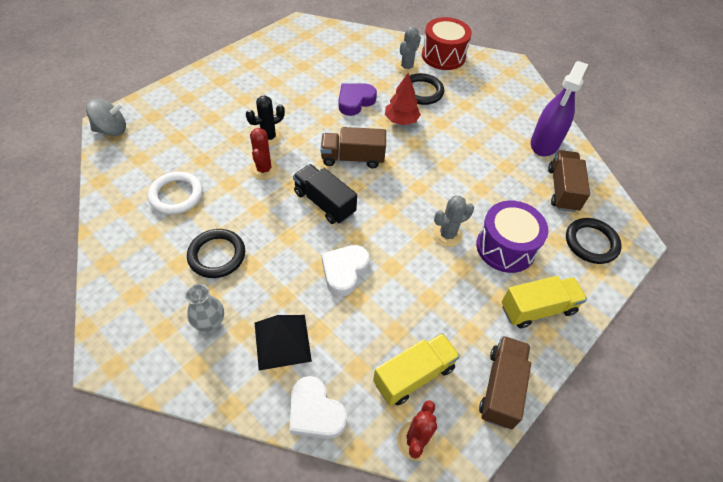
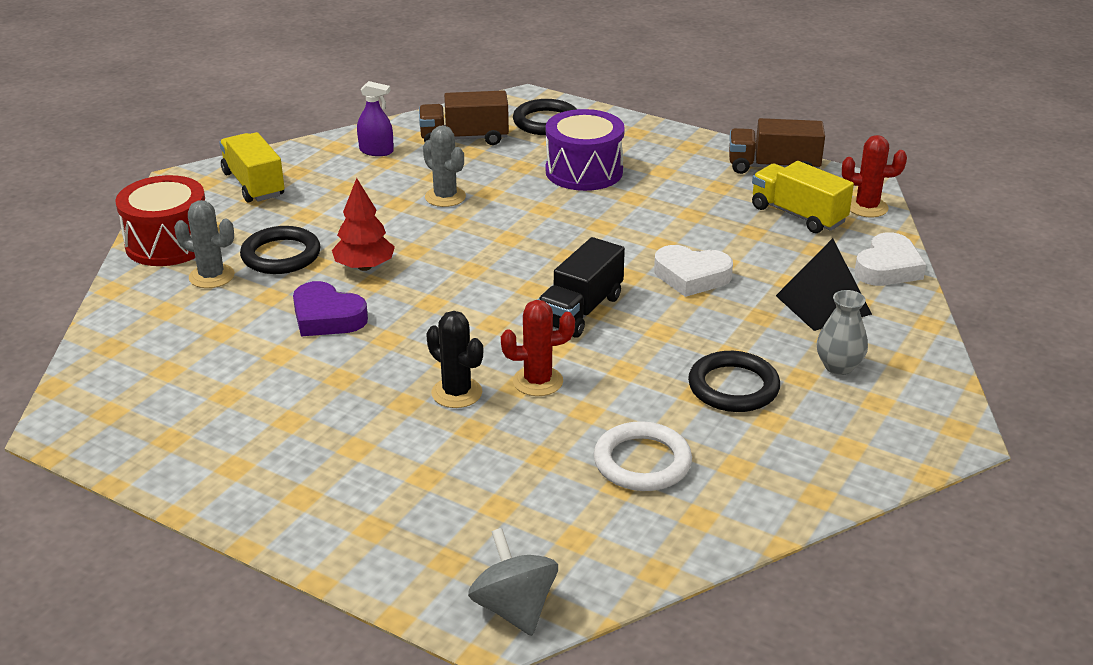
camera: 100 degrees left, 20 degrees down
brown truck [320,127,386,168] -> none
grey cactus [433,195,474,247] -> grey cactus moved to [423,125,466,207]
yellow truck [501,276,587,328] -> yellow truck moved to [219,132,284,202]
purple spray bottle [531,61,588,156] -> purple spray bottle [357,81,394,156], size x0.54

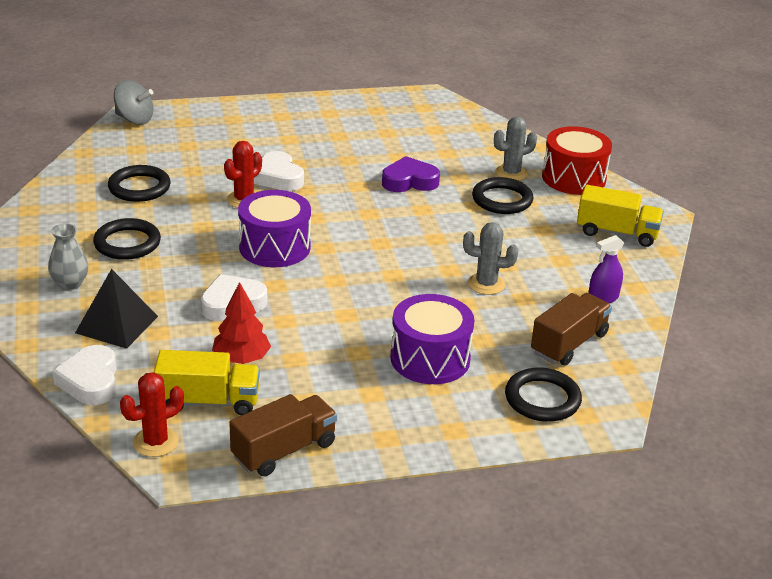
camera: 135 degrees right, 0 degrees up
red tree [332,178,395,271] -> red tree moved to [212,282,271,364]
black cactus [426,311,483,408] -> white heart [254,151,304,191]
black truck [538,237,625,338] -> purple drum [238,190,311,267]
white ring [594,421,692,491] -> black ring [108,165,171,202]

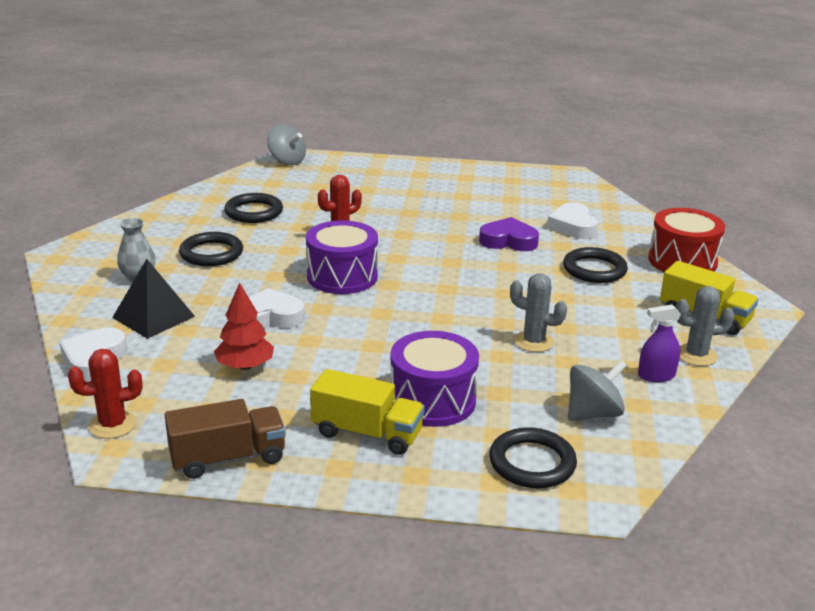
camera: 20 degrees right, 5 degrees down
yellow truck [154,350,260,416] -> yellow truck moved to [310,369,425,455]
white heart [254,151,304,191] -> white heart moved to [547,202,598,239]
grey cactus [494,117,537,181] -> grey cactus moved to [676,286,735,366]
brown truck [531,293,612,365] -> grey spinning top [568,360,627,421]

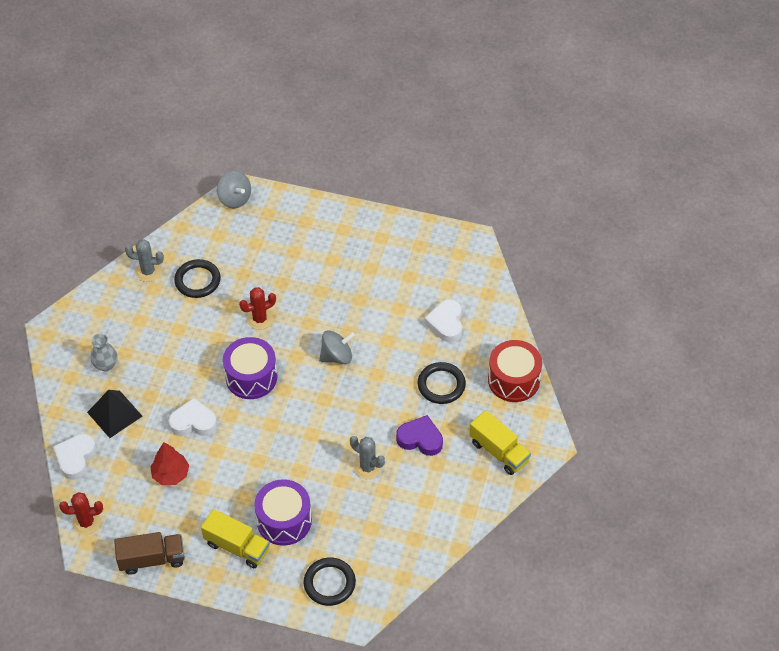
camera: 10 degrees right, 25 degrees up
black ring [179,232,243,266] -> none
purple heart [479,217,539,251] -> purple heart moved to [396,415,443,456]
grey spinning top [568,360,627,421] -> grey spinning top moved to [319,330,355,364]
purple spray bottle [638,305,681,382] -> none
grey cactus [676,286,735,366] -> grey cactus moved to [125,239,164,282]

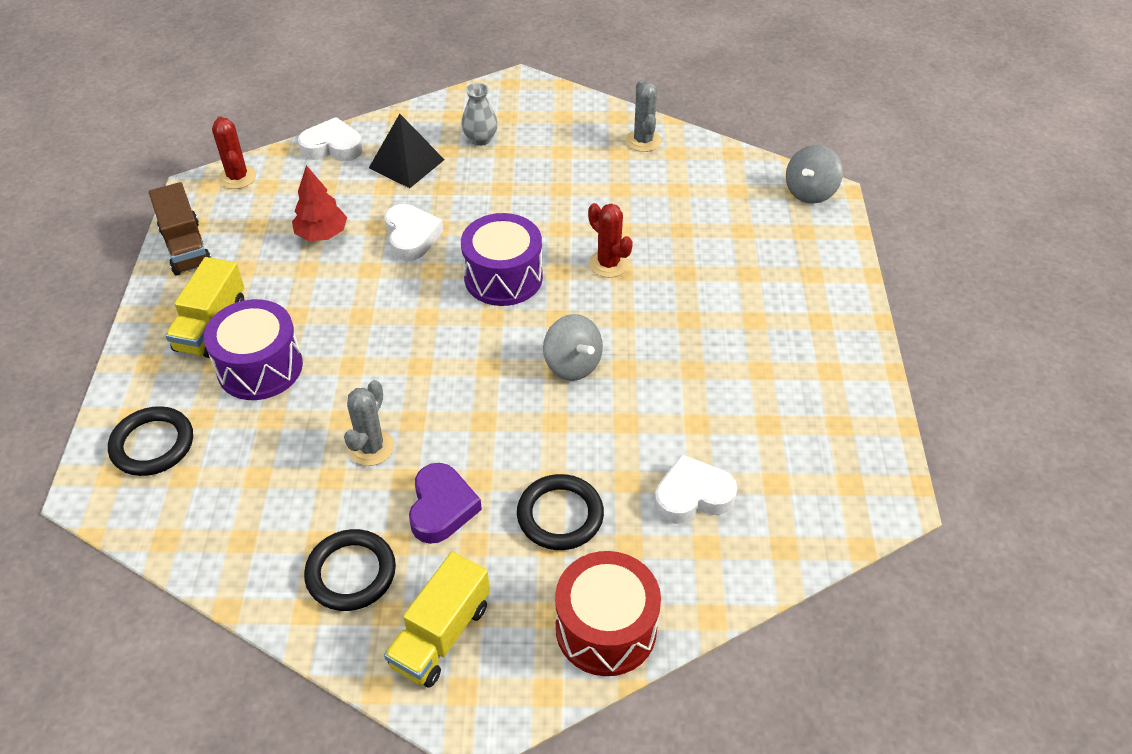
camera: 75 degrees right, 5 degrees down
black ring [174,259,221,298] -> black ring moved to [304,529,396,611]

